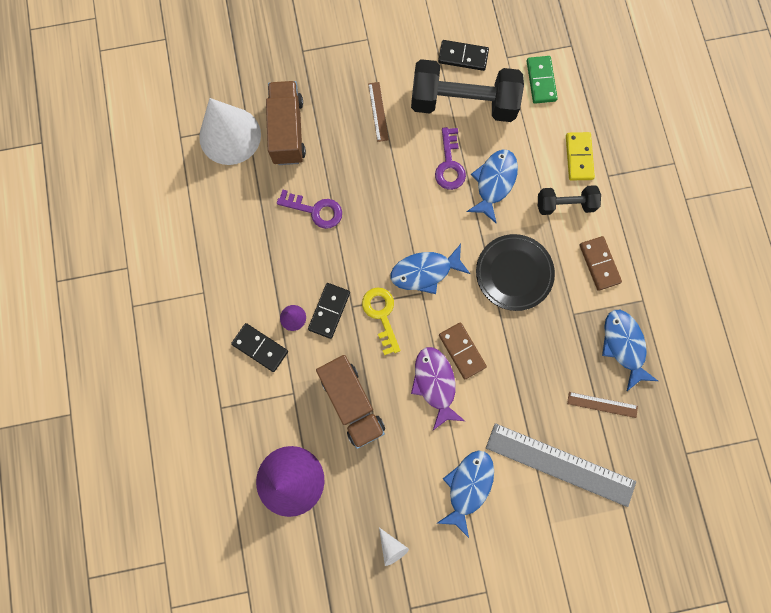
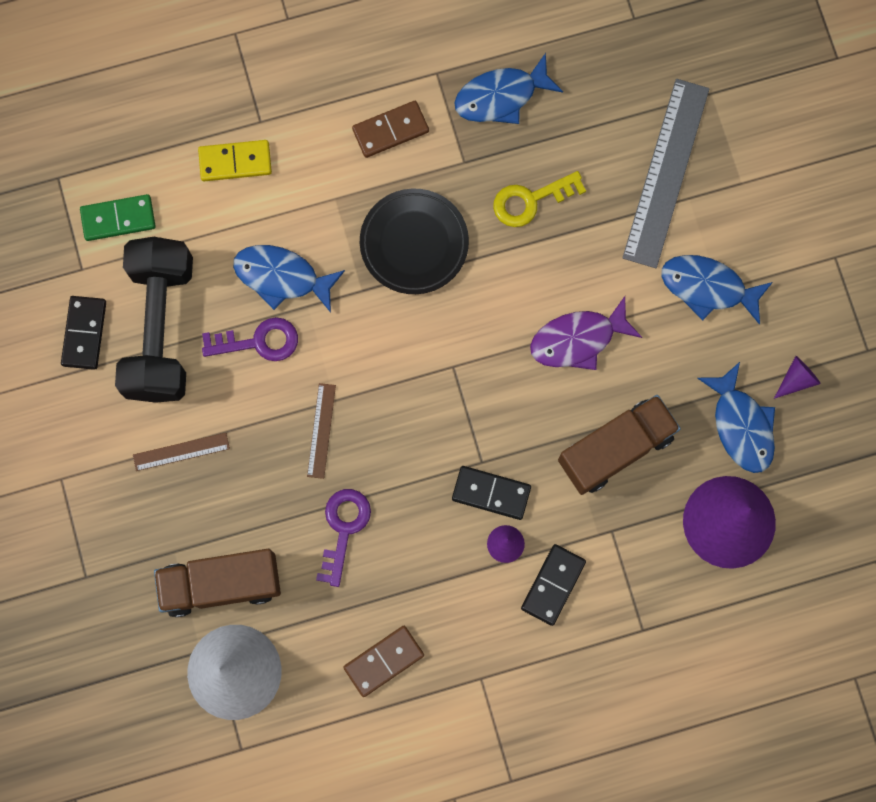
camera: 95 degrees left, 0 degrees up
yellow key [362,287,400,355] -> yellow key moved to [493,171,586,227]
white cone [379,527,409,566] -> purple cone [774,356,821,399]
blue fish [390,244,470,294] -> blue fish moved to [697,362,775,473]
brown domino [439,322,487,379] -> brown domino moved to [343,626,424,697]
black dumbbell [538,185,601,215] -> none
brown ruler [567,392,638,418] -> brown ruler moved to [307,383,336,479]

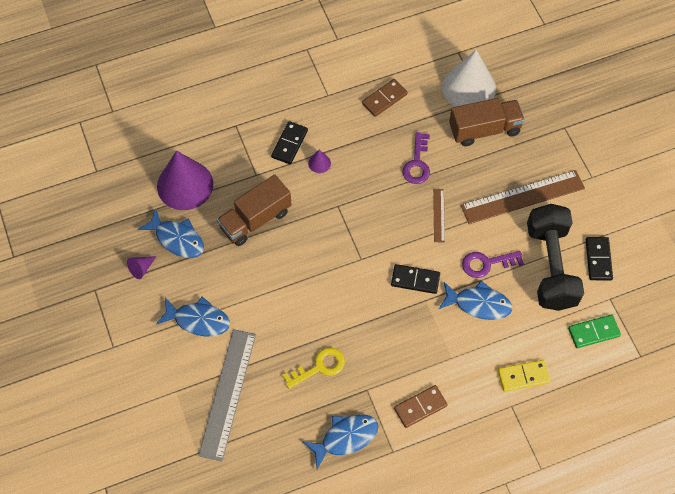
camera: 175 degrees right, 15 degrees down
brown ruler [133,433,230,471] -> brown ruler [461,170,585,224], size x2.12
black plate [360,189,469,294] -> none
black domino [452,466,531,520] -> black domino moved to [391,264,440,294]
purple fish [530,296,642,370] -> none
blue fish [697,362,775,473] -> blue fish turned 150 degrees clockwise [138,208,204,258]

